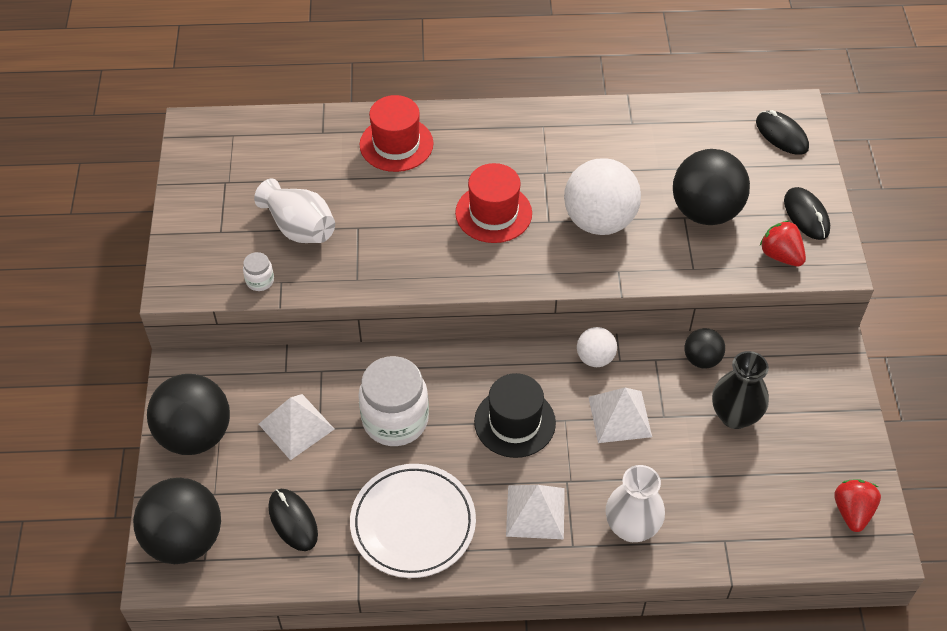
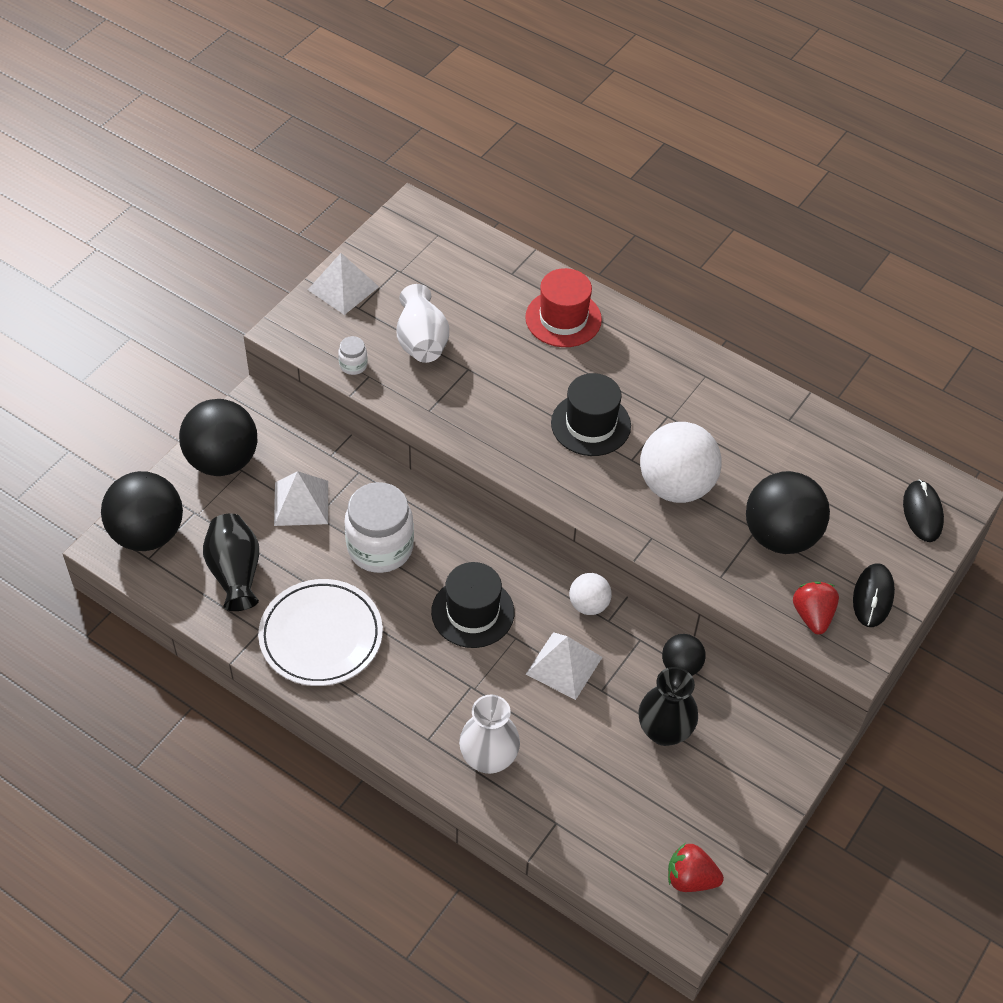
camera: 35 degrees right, 0 degrees up
black mouse [268,489,318,551] -> black vase [203,514,259,611]
red hat [455,163,532,243] -> black hat [551,373,631,456]
white pyramid [506,485,565,539] -> white pyramid moved to [308,253,379,315]
red strawberry [834,479,881,532] -> red strawberry turned 120 degrees counterclockwise [668,844,724,892]

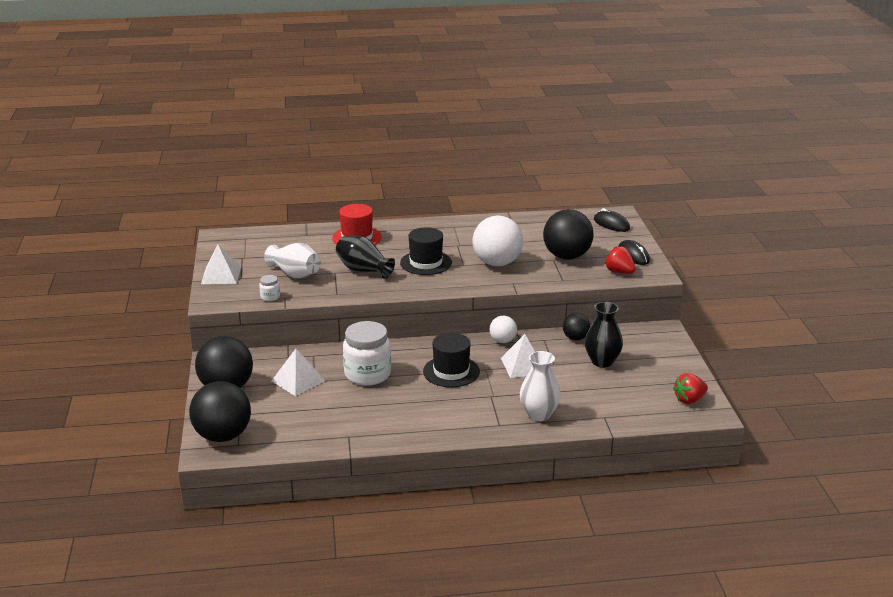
camera: 40 degrees left, 25 degrees down
black vase [203,514,259,611] -> black vase moved to [336,236,395,279]
white plate [258,579,383,686] -> none

